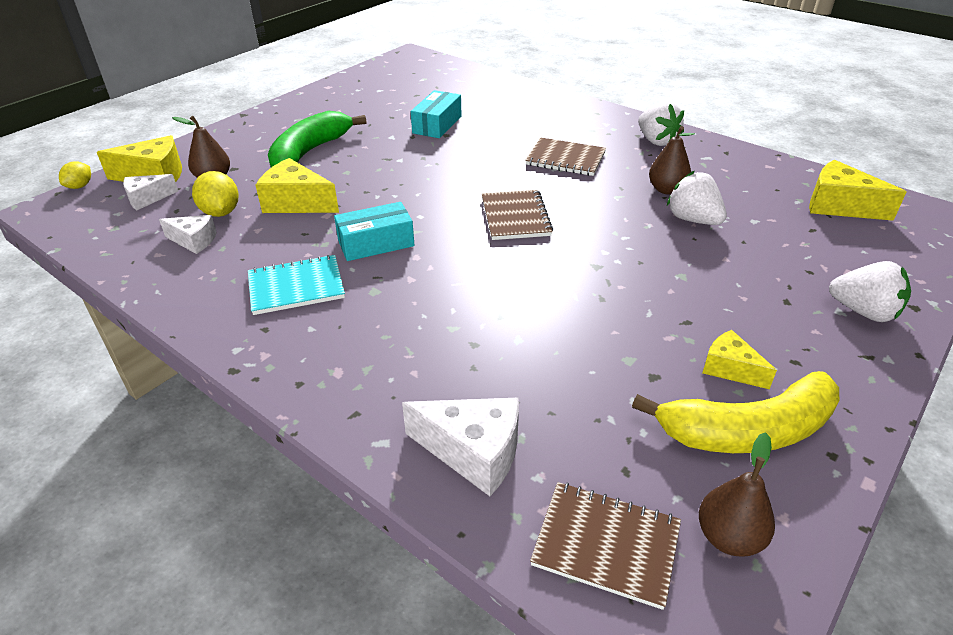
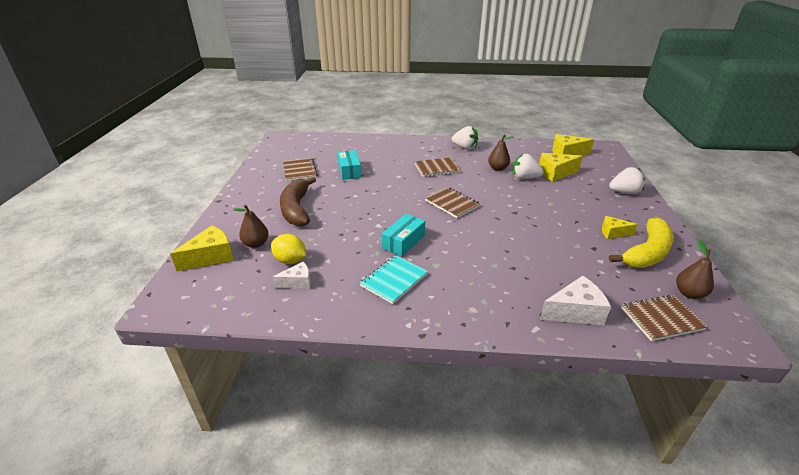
camera: 35 degrees left, 5 degrees down
yellow lemon [59,161,91,189] -> none
white cheese [123,174,178,210] -> none
yellow cheese [255,158,339,213] -> yellow cheese moved to [539,153,583,182]
green banana [268,111,366,167] -> brown banana [280,177,316,226]
none -> brown notebook [283,158,318,181]

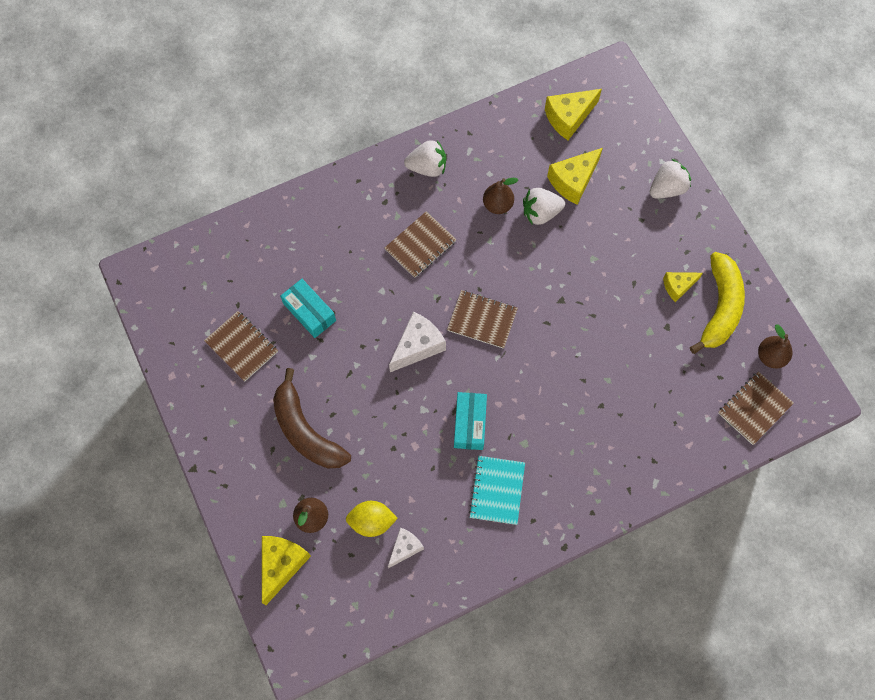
camera: 30 degrees left, 35 degrees up
white cheese [540,276,611,325] -> white cheese moved to [389,311,446,372]

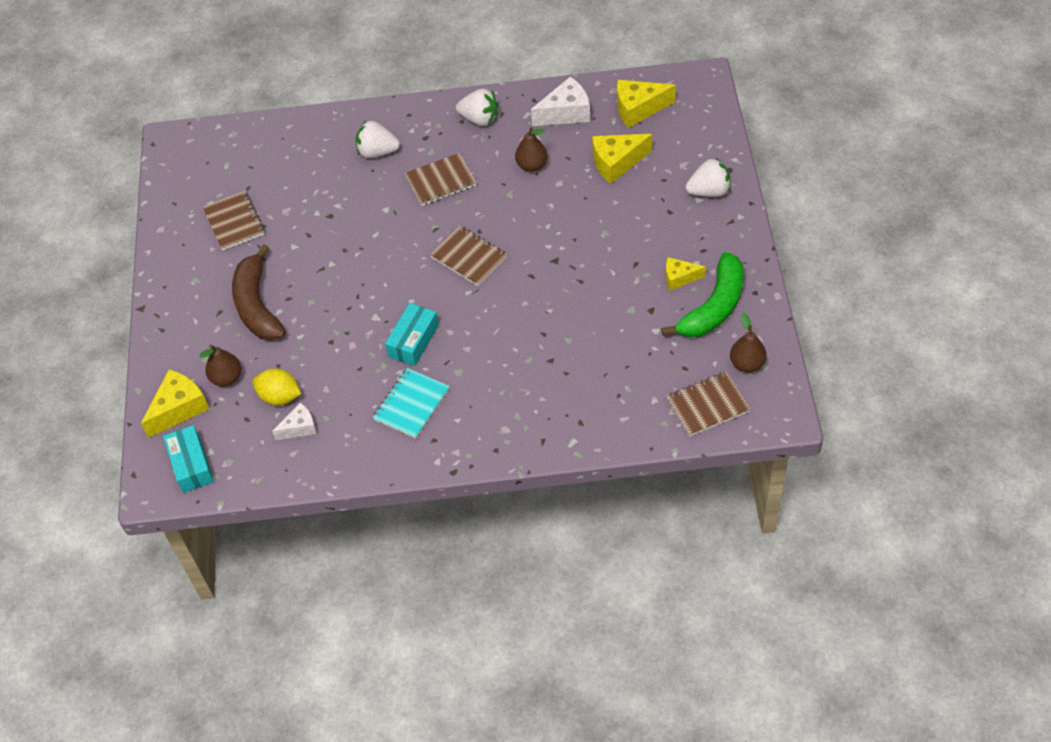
camera: 25 degrees right, 15 degrees down
turquoise box [280,279,336,338] -> turquoise box moved to [163,425,214,493]
white cheese [389,311,446,372] -> white cheese moved to [531,77,590,126]
white strawberry [523,188,565,225] -> white strawberry moved to [356,120,400,158]
yellow banana [690,252,745,354] -> green banana [661,252,744,337]

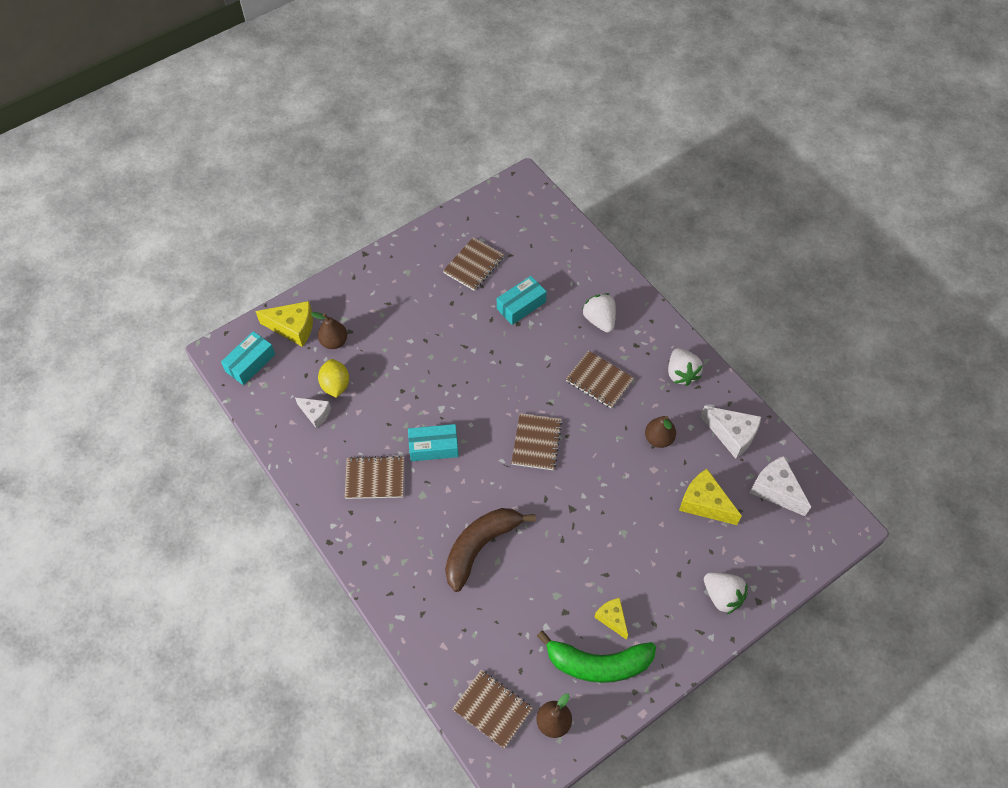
camera: 55 degrees right, 5 degrees up
brown banana [232,244,286,341] -> brown banana moved to [445,508,536,592]
turquoise notebook [373,368,450,438] -> brown notebook [345,456,404,499]
yellow cheese [617,80,676,128] -> white cheese [750,456,811,516]
none -> turquoise box [497,276,547,325]

